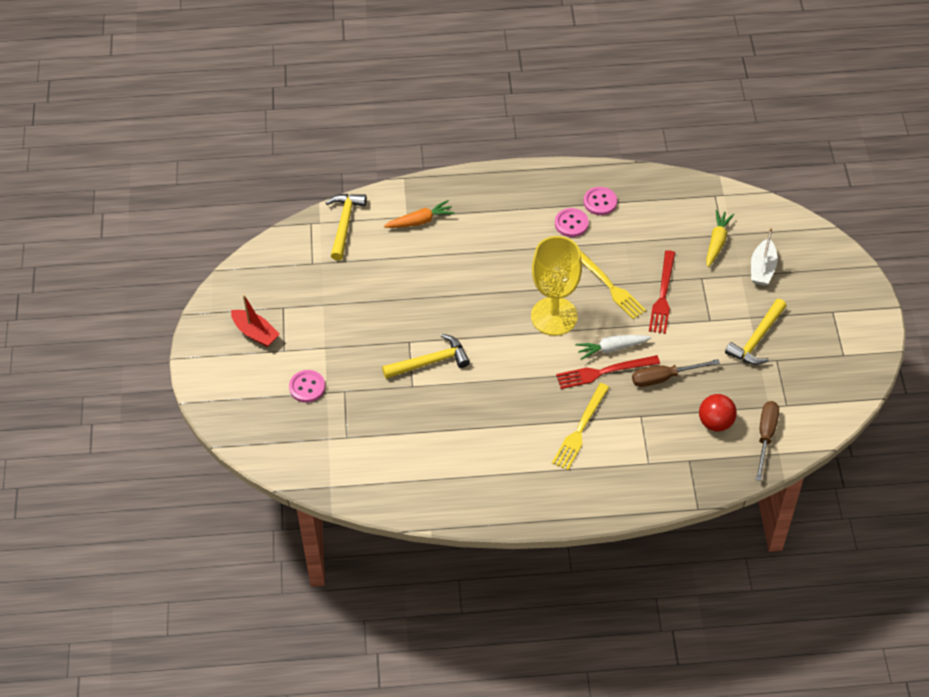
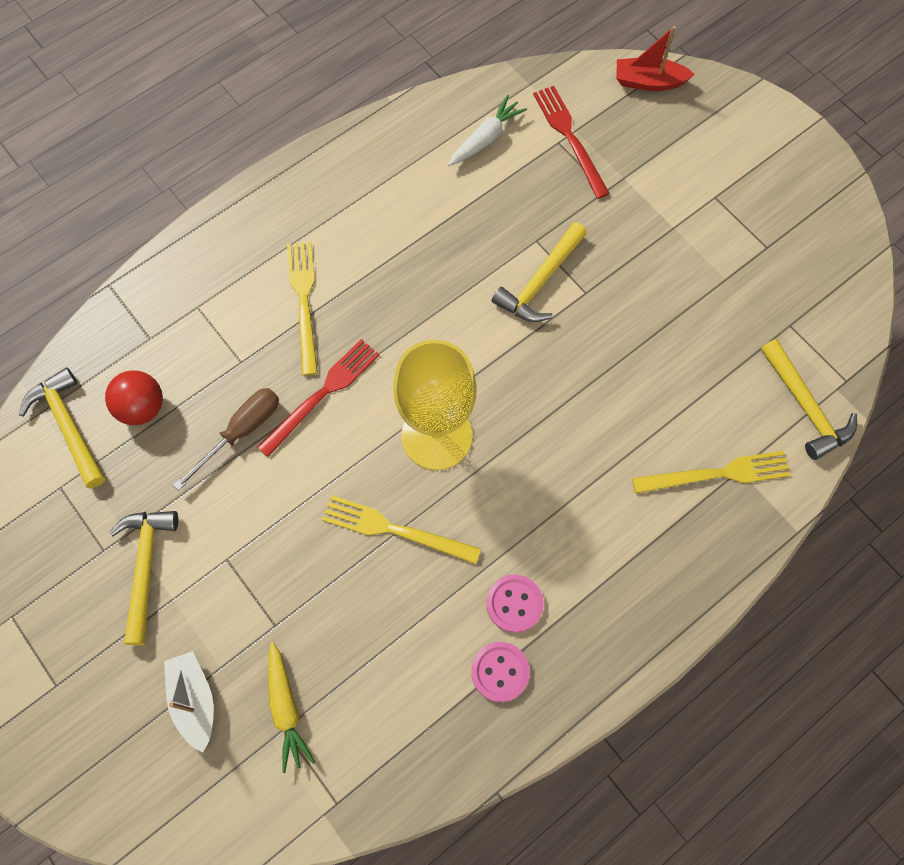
camera: 145 degrees right, 15 degrees up
red boat [231,295,280,347] -> red boat moved to [616,26,695,91]
pink button [289,370,325,403] -> none
orange carrot [384,200,455,228] -> yellow fork [632,451,791,494]
white carrot [576,335,652,360] -> white carrot moved to [448,95,527,166]
red fork [649,250,675,334] -> red fork moved to [533,86,610,199]
brown screwdriver [756,401,779,481] -> yellow hammer [19,368,105,488]

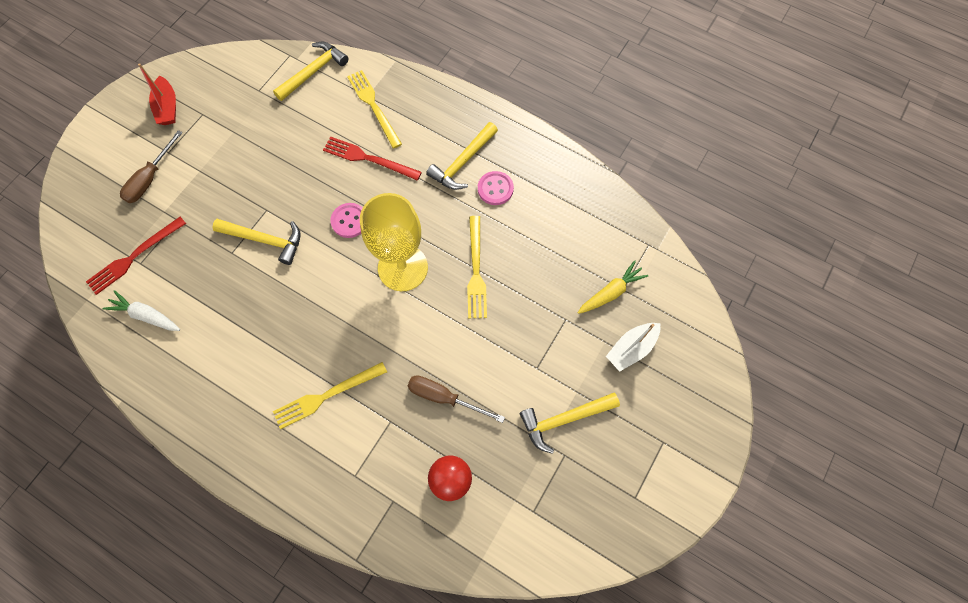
camera: 110 degrees left, 0 degrees up
yellow hammer [19,368,105,488] -> yellow hammer moved to [426,122,498,190]
red fork [257,339,379,457] -> red fork moved to [323,136,422,181]
pink button [471,642,530,702] -> pink button moved to [331,203,363,238]
red boat [616,26,695,91] -> red boat moved to [138,63,176,125]
none -> brown screwdriver [120,130,183,203]

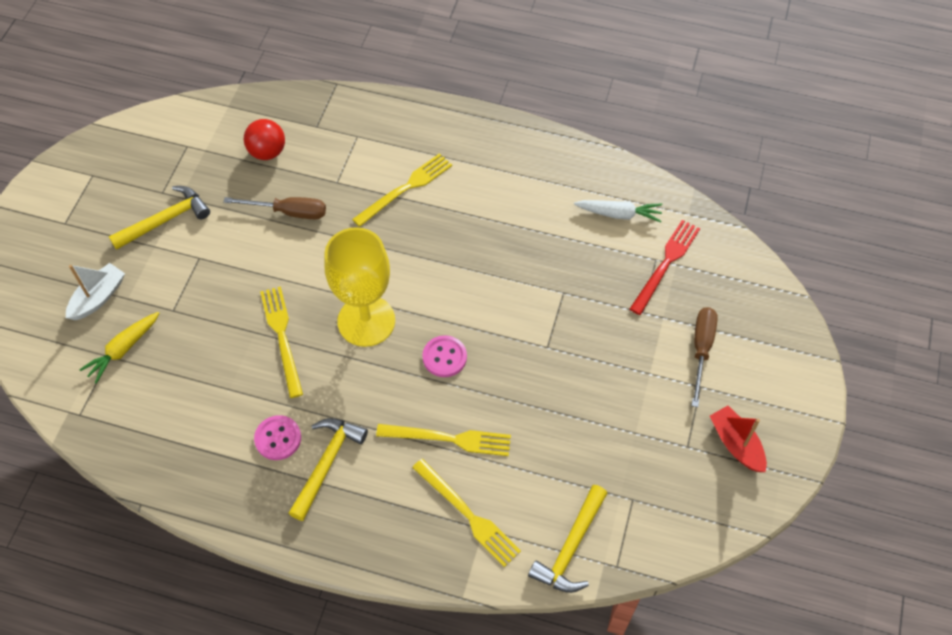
camera: 165 degrees right, 10 degrees down
yellow hammer [213,219,301,265] -> none
red fork [323,136,422,181] -> yellow fork [376,424,511,456]

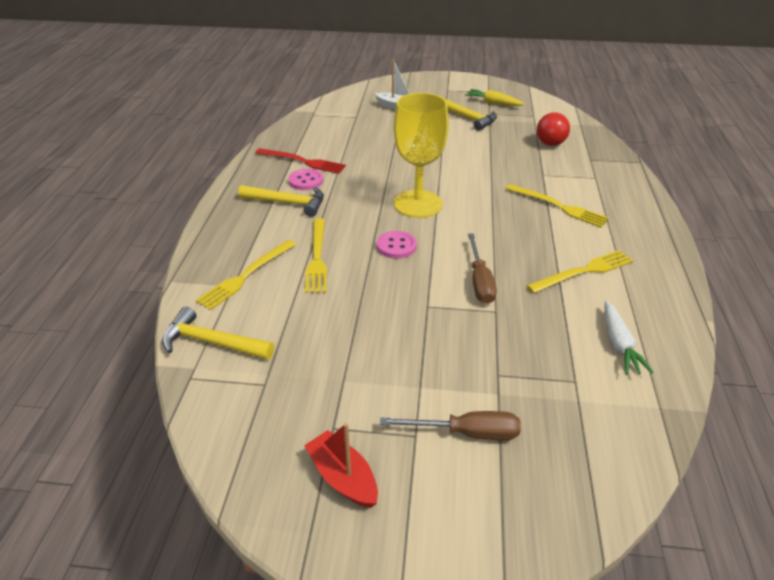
camera: 80 degrees right, 20 degrees down
yellow carrot [79,312,159,384] -> yellow carrot moved to [465,89,524,106]
brown screwdriver [223,197,326,219] -> brown screwdriver moved to [468,233,497,304]
yellow fork [260,286,303,398] -> yellow fork moved to [526,250,633,293]
red fork [630,220,700,315] -> red fork moved to [255,148,346,174]
red boat [710,406,767,472] -> red boat turned 90 degrees counterclockwise [304,423,378,508]

